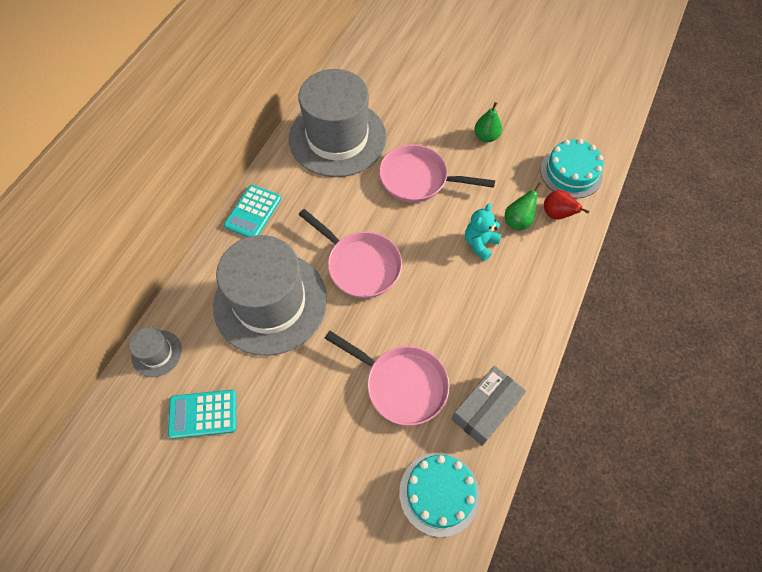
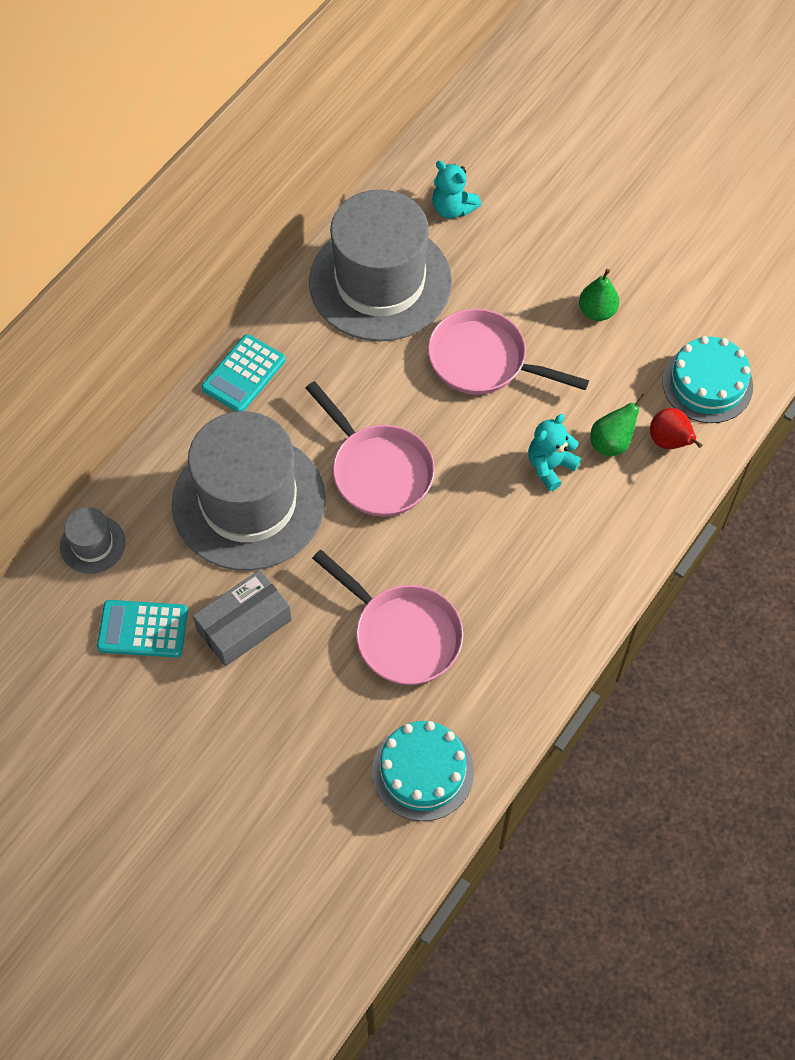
camera: 10 degrees right, 0 degrees up
grey box [451,366,526,446] -> grey box moved to [193,570,292,666]
none -> turquoise teddy bear [432,161,481,219]

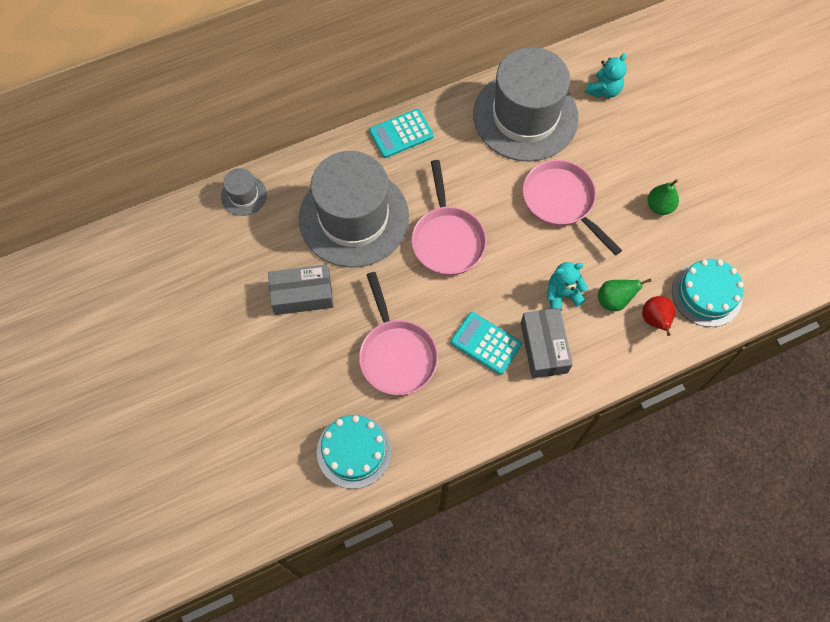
camera: 30 degrees right, 5 degrees up
turquoise calculator [97,600,188,658] -> turquoise calculator moved to [451,312,522,375]
turquoise teddy bear [432,161,481,219] -> turquoise teddy bear turned 120 degrees counterclockwise [585,53,627,98]
none -> grey box [521,308,573,378]

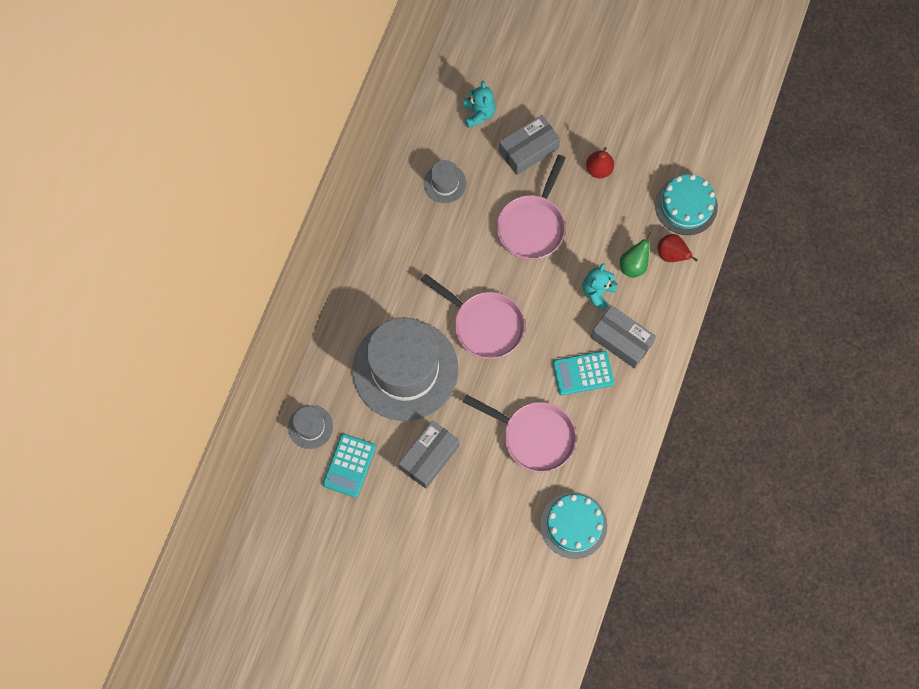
camera: 45 degrees left, 5 degrees up
turquoise calculator [369,109,434,158] -> turquoise calculator moved to [323,434,376,498]
grey hat [473,47,579,161] -> grey hat [424,160,466,203], size x0.42
pink pan [523,160,622,256] -> pink pan turned 75 degrees counterclockwise [497,155,566,260]
green pear [648,179,679,215] -> red pear [586,147,614,179]
none -> grey box [499,115,560,175]

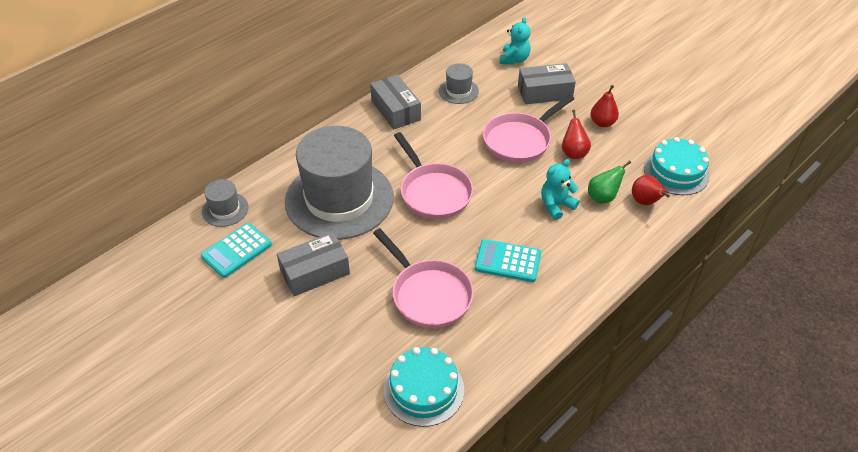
camera: 25 degrees right, 25 degrees down
grey box [591,305,656,368] -> grey box moved to [370,74,421,130]
none -> red pear [562,110,591,159]

